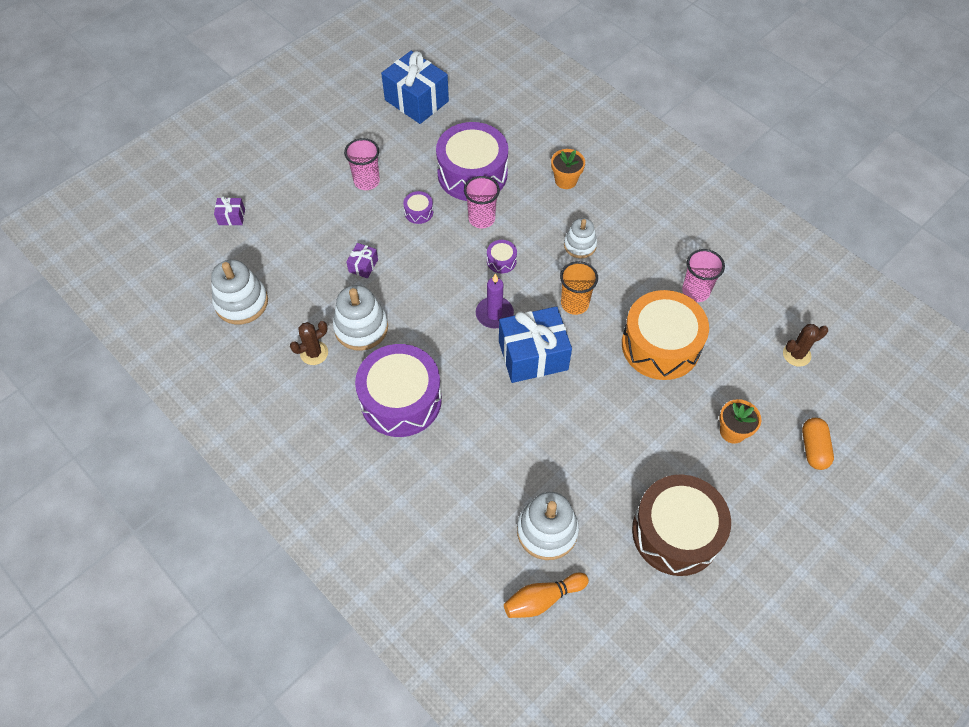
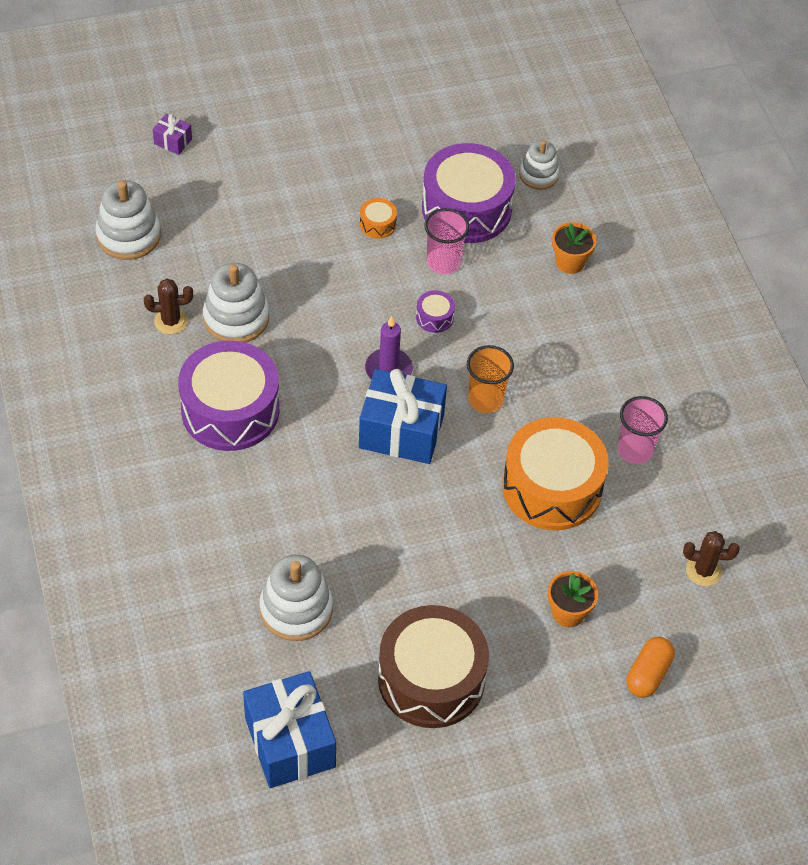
camera: 25 degrees right, 5 degrees down
pink cup [344,138,380,190] -> none
purple gift [346,243,378,278] -> none
blue gift [381,51,449,124] -> blue gift moved to [243,671,336,788]
purple drum [403,191,433,224] -> orange drum [360,198,397,239]
orange bowling pin [504,573,589,618] -> none
white stacking toy [564,218,597,258] -> white stacking toy moved to [519,140,559,190]

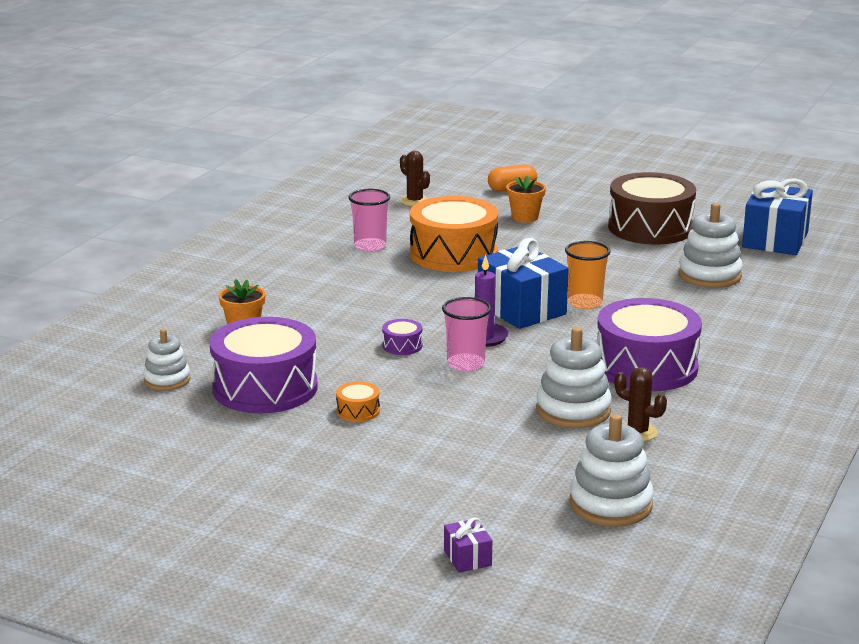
camera: 135 degrees left, 30 degrees down
pink cup [424,208,469,274] -> pink cup moved to [442,297,491,372]
orange cup [467,345,514,413] -> orange cup moved to [565,241,610,309]

